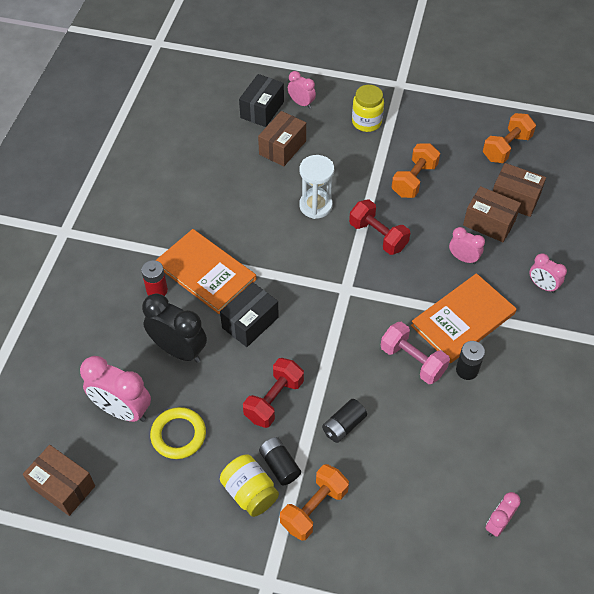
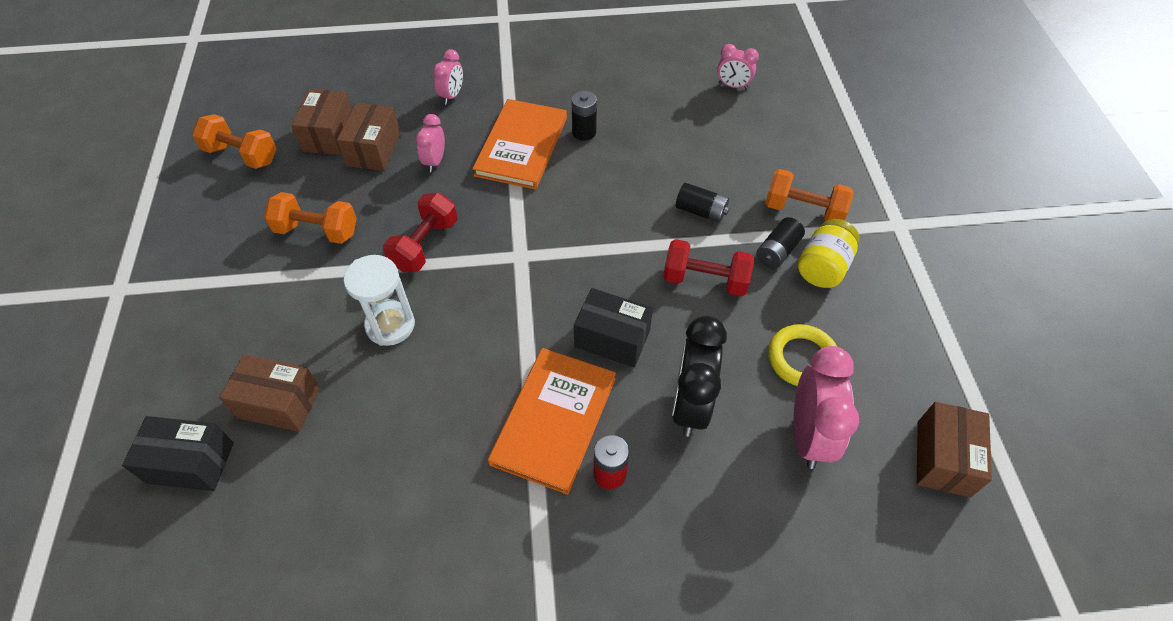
camera: 110 degrees left, 0 degrees up
pink clock [288,71,316,109] -> none
yellow jar [352,85,384,132] -> none
pink dumbbell [381,322,450,384] -> none
orange book [411,273,517,363] -> orange book turned 75 degrees clockwise [472,99,567,189]

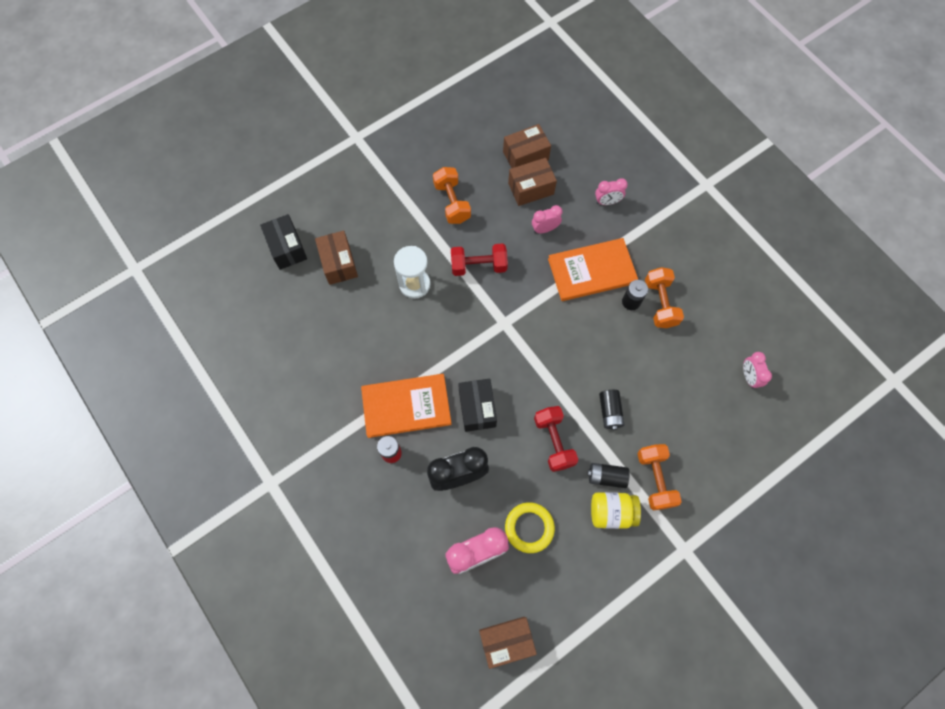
camera: 60 degrees right, 15 degrees up
orange dumbbell [192,114,277,169] -> orange dumbbell moved to [645,267,684,328]

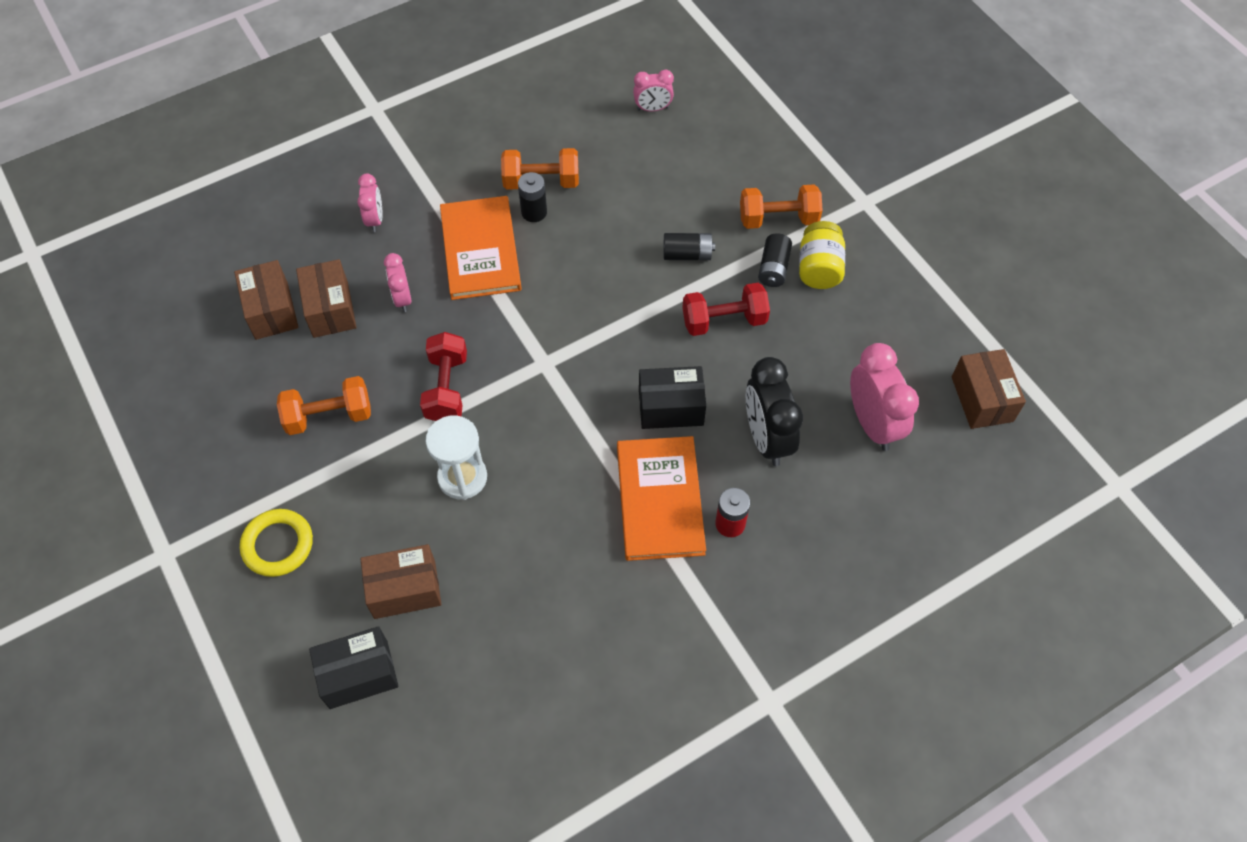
camera: 85 degrees left, 10 degrees down
yellow ring [505,502,555,553] -> yellow ring moved to [240,509,313,577]

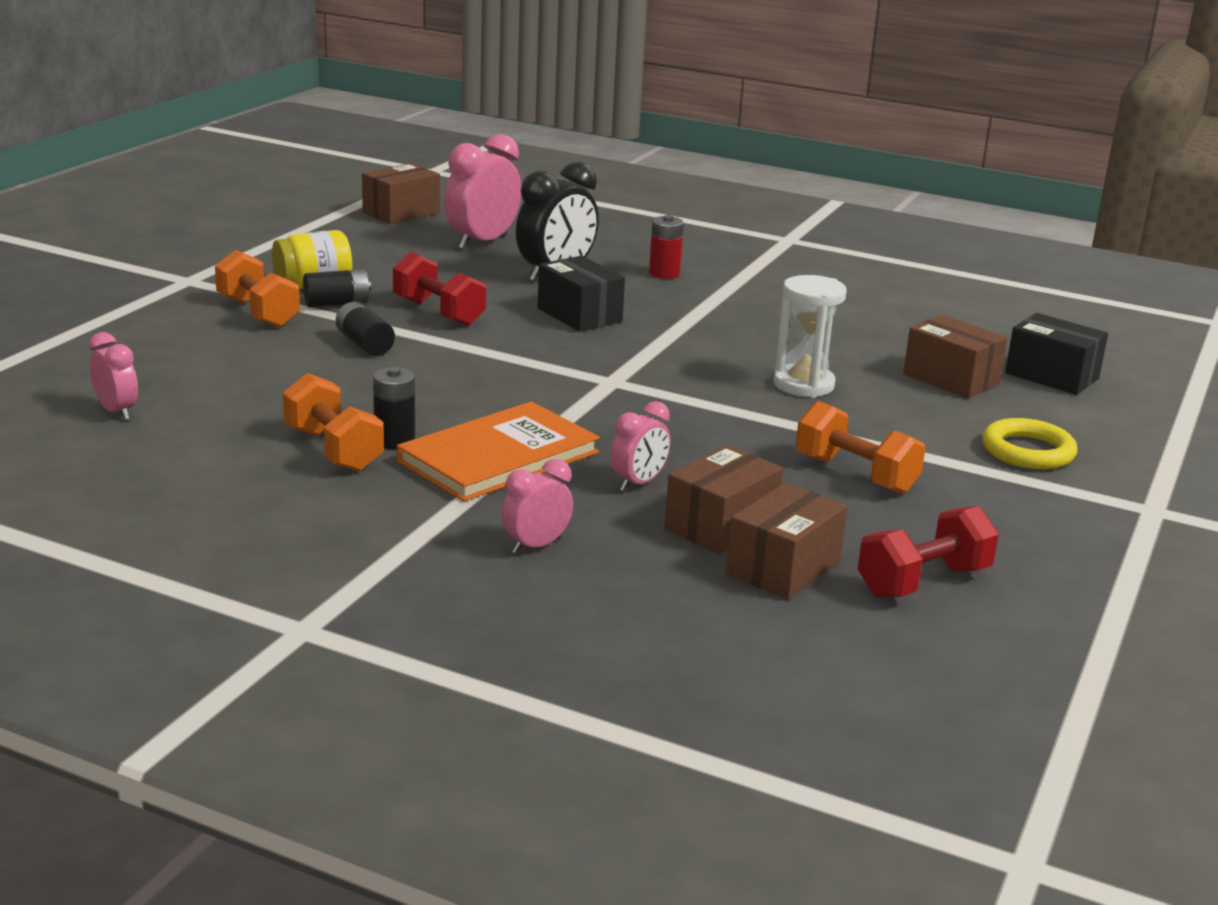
camera: 125 degrees left, 35 degrees down
red dumbbell [420,332,467,421] -> red dumbbell moved to [858,506,999,598]
orange book [617,436,706,561] -> none

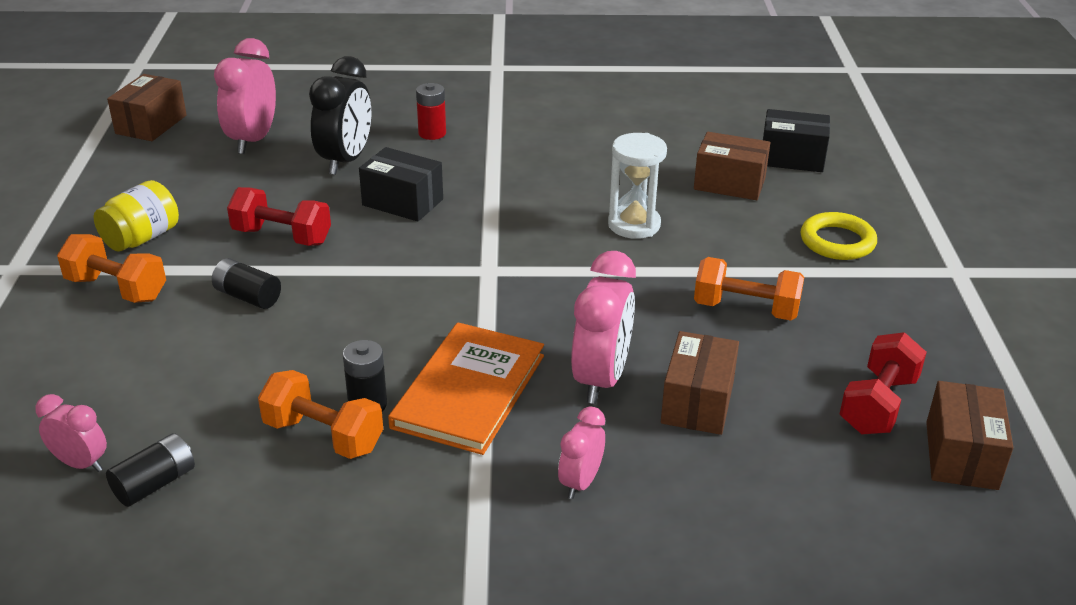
camera: 25 degrees left, 10 degrees up
black battery [303,269,371,308] -> black battery moved to [106,433,195,507]
pink clock [611,401,671,491] -> pink clock [571,251,636,404], size x1.78
brown box [726,483,847,600] -> brown box moved to [926,381,1014,490]

